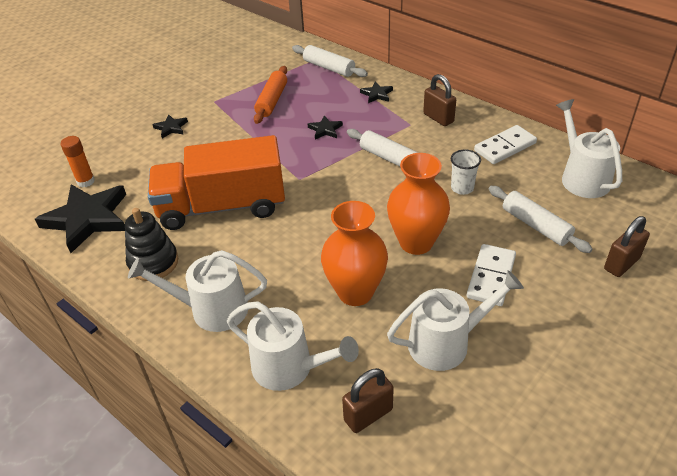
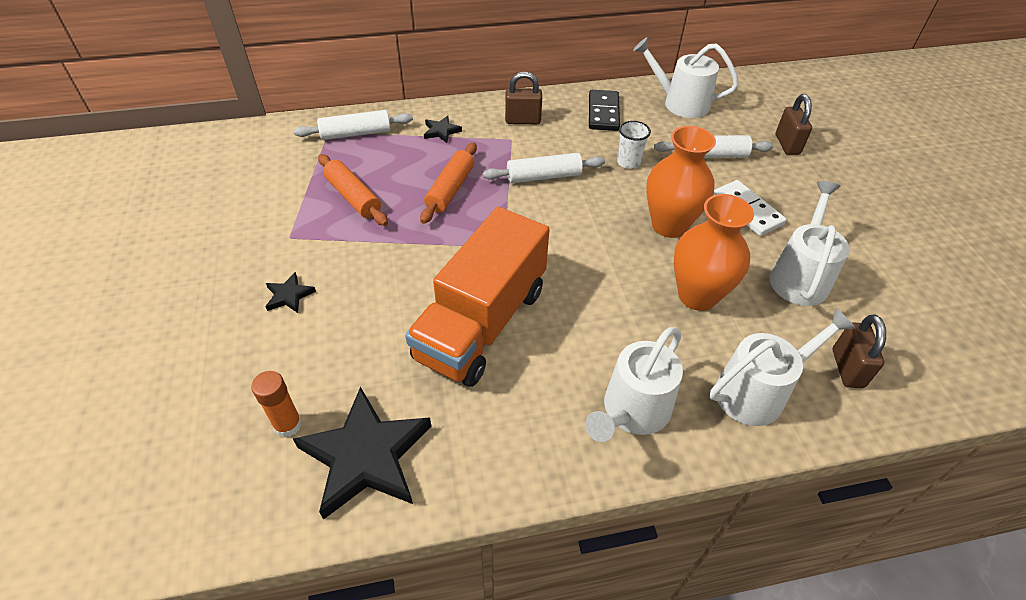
camera: 55 degrees left, 5 degrees up
black stacking toy [125,208,178,281] -> none
black star [308,115,343,139] -> orange rolling pin [420,142,477,224]
white domino [474,125,537,164] -> black domino [589,90,620,131]

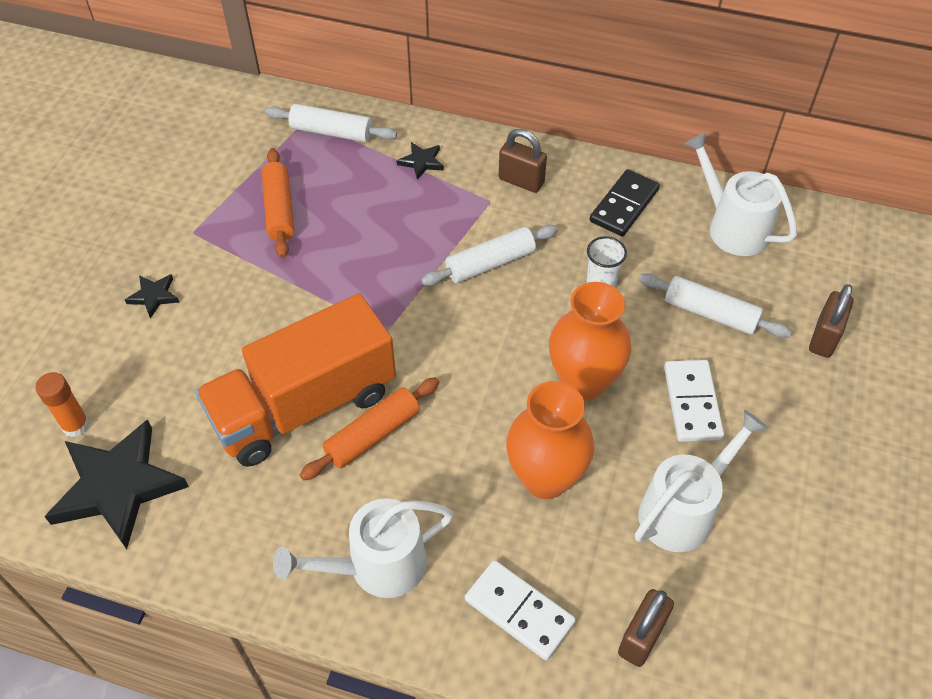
camera: 30 degrees right, 5 degrees up
orange rolling pin [420,142,477,224] -> orange rolling pin moved to [300,377,440,480]
white rolling pin [483,153,605,183] -> white rolling pin turned 45 degrees counterclockwise [421,225,558,286]
white watering can [710,308,856,426] -> white domino [465,560,576,661]

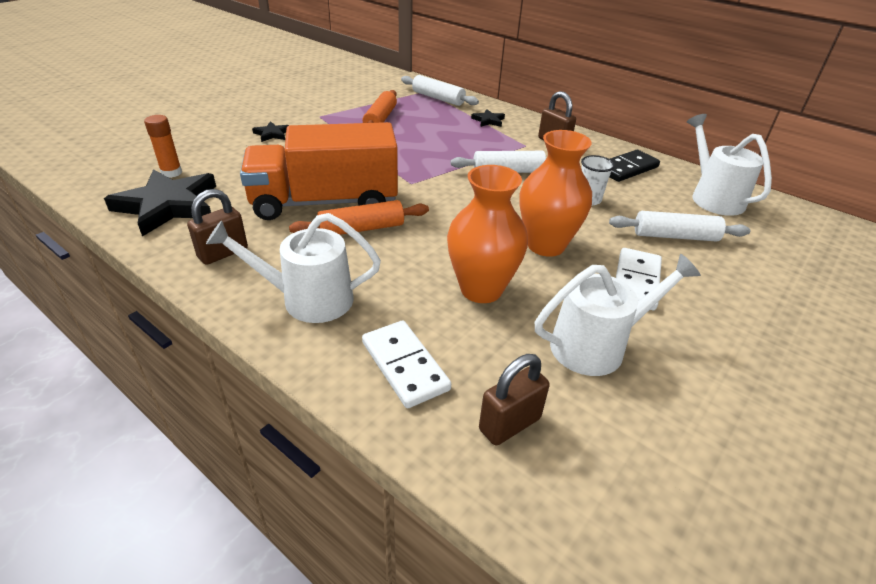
camera: 20 degrees right, 15 degrees down
white rolling pin [638,273,792,338] -> white rolling pin turned 45 degrees counterclockwise [609,211,750,241]
brown padlock [809,284,854,358] -> brown padlock moved to [187,189,248,265]

